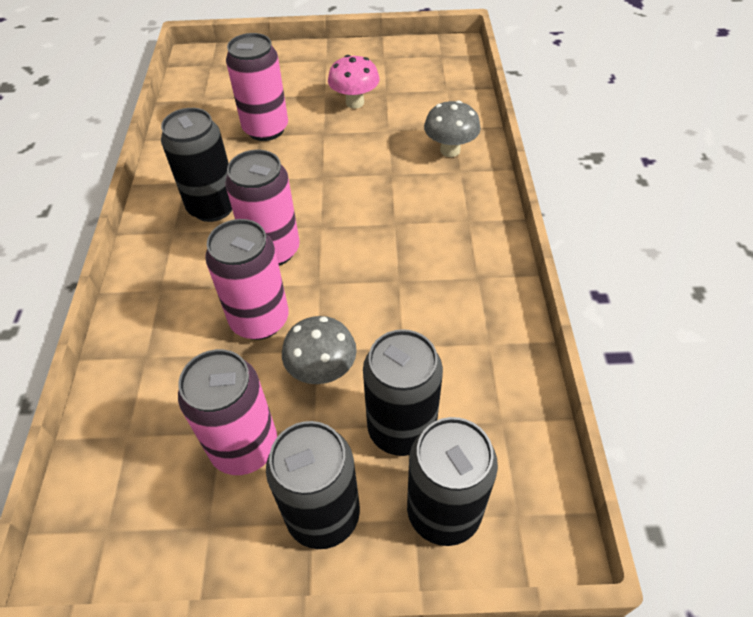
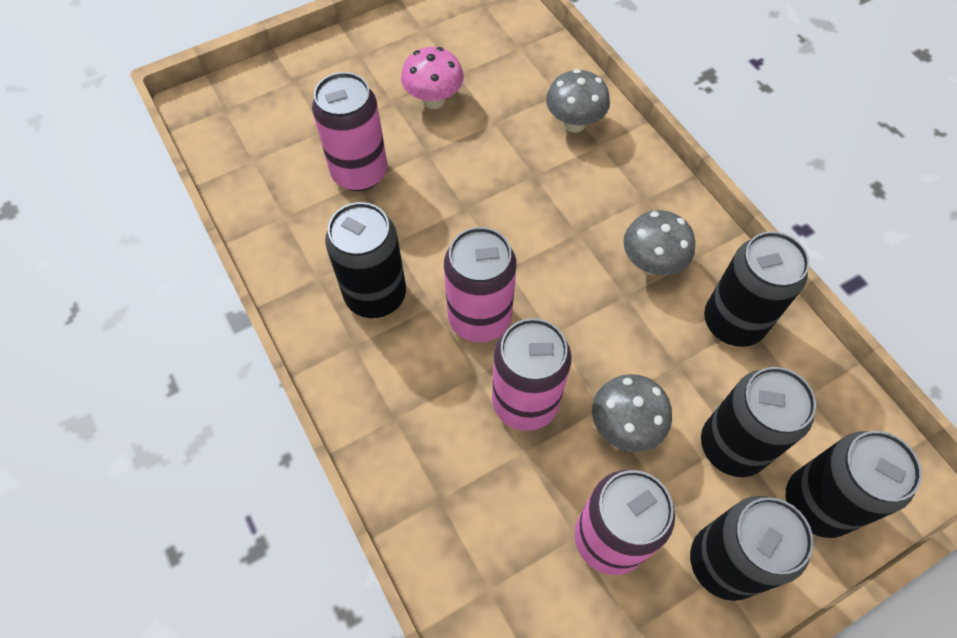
camera: 30 degrees left, 10 degrees up
none -> grey mushroom [623,210,695,275]
none -> black can [704,231,810,347]

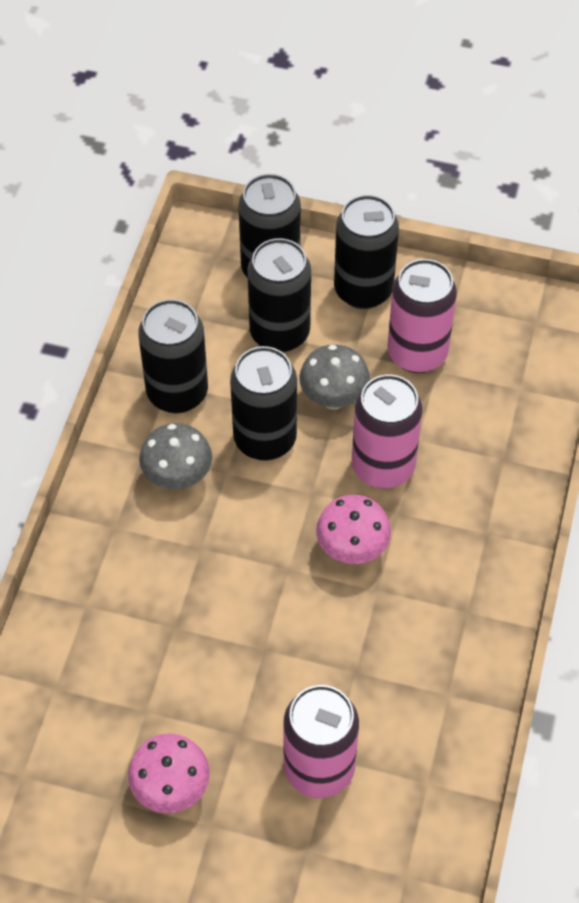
camera: 135 degrees left, 5 degrees down
black can [325,202,406,318] -> black can moved to [230,346,297,461]
pink can [444,227,516,342] -> pink mushroom [316,495,391,564]
grey mushroom [546,69,610,133] -> none

